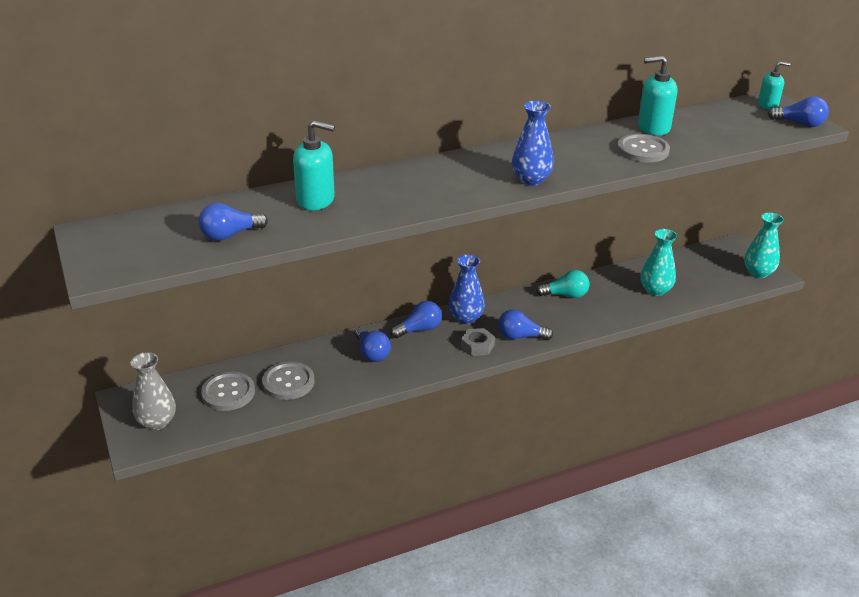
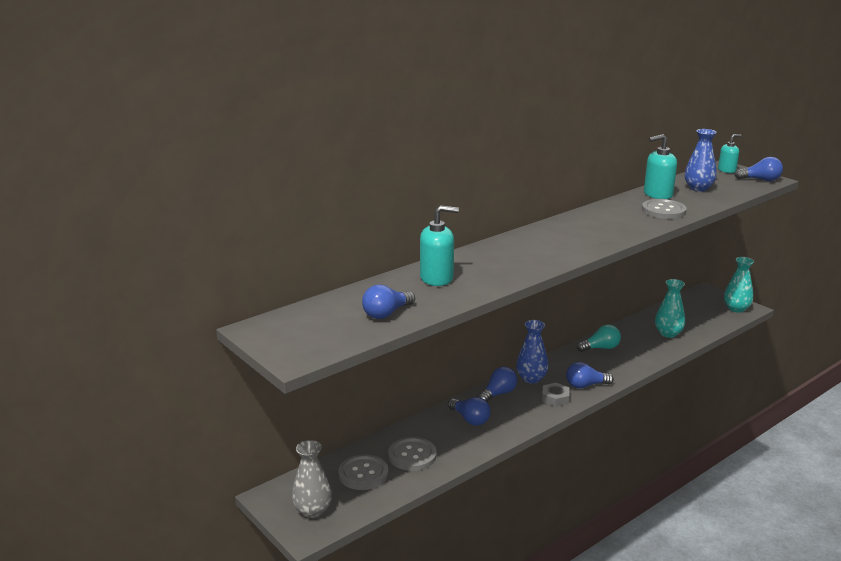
camera: 15 degrees left, 10 degrees down
blue vase [512,101,554,186] -> blue vase moved to [685,129,717,192]

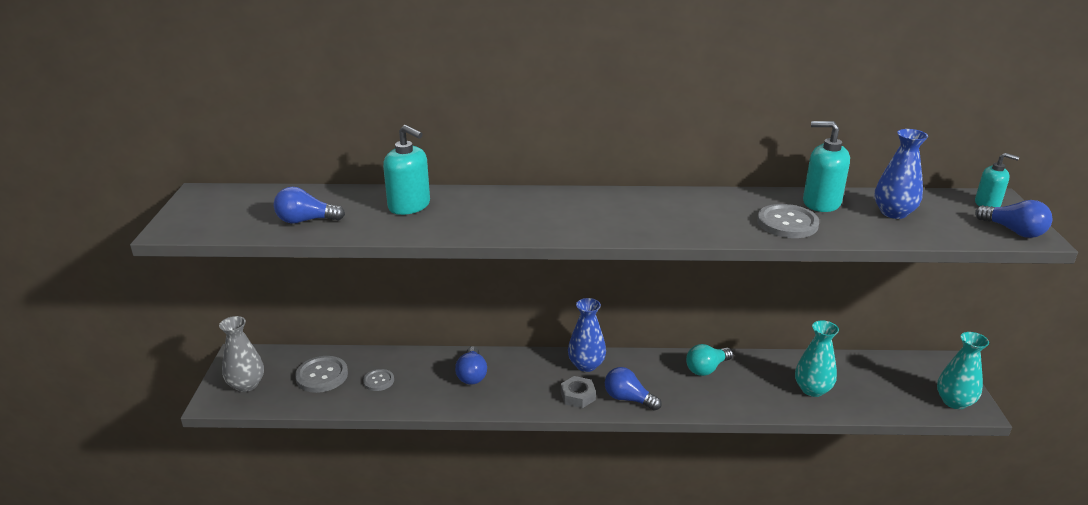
camera: 40 degrees right, 5 degrees up
grey button [388,437,437,471] -> grey button [363,369,394,391], size x0.59
blue light bulb [477,367,517,402] -> none
turquoise light bulb [577,324,621,352] -> turquoise light bulb turned 120 degrees clockwise [686,344,733,376]

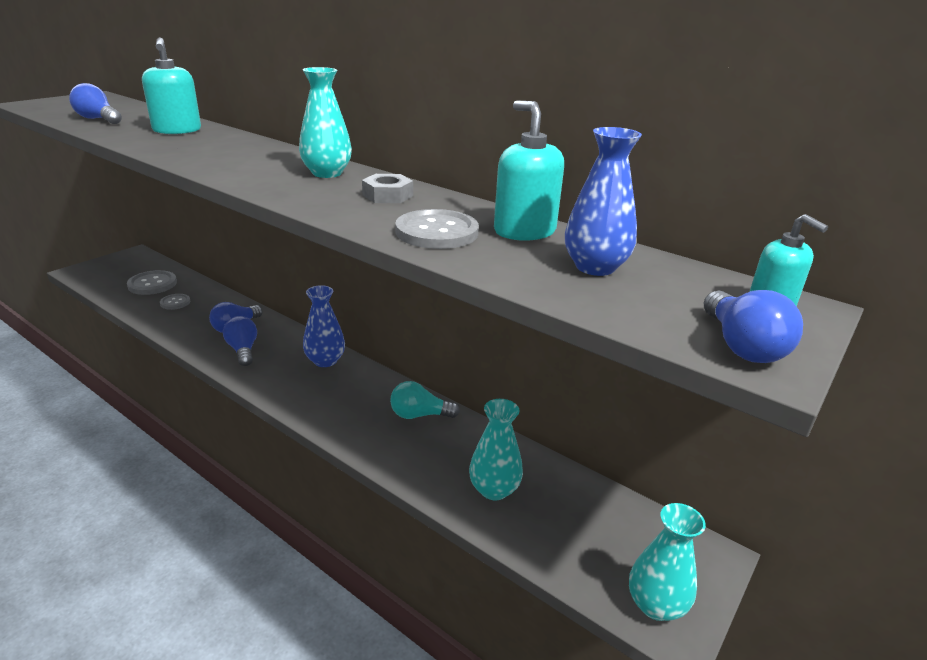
camera: 35 degrees right, 0 degrees up
grey vase [219,316,264,392] -> none
grey nut [561,376,596,408] -> grey nut moved to [362,174,413,203]
blue light bulb [605,367,662,411] -> blue light bulb moved to [223,316,257,366]
none -> turquoise vase [299,67,352,178]

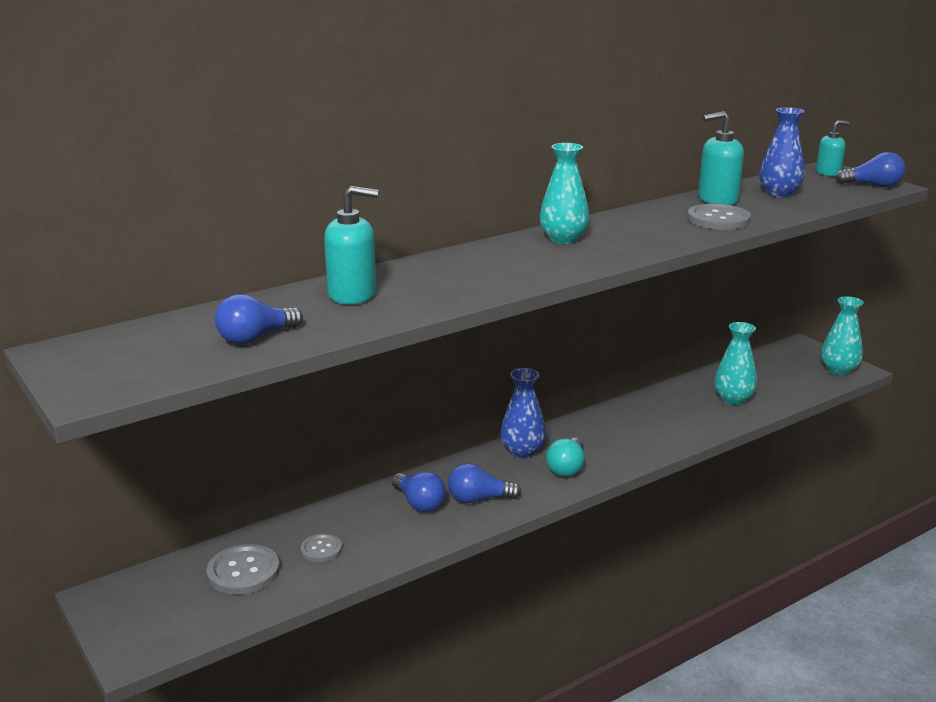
camera: 70 degrees left, 5 degrees down
grey nut [362,174,413,203] -> none
turquoise light bulb [390,381,460,419] -> turquoise light bulb moved to [546,438,584,477]

